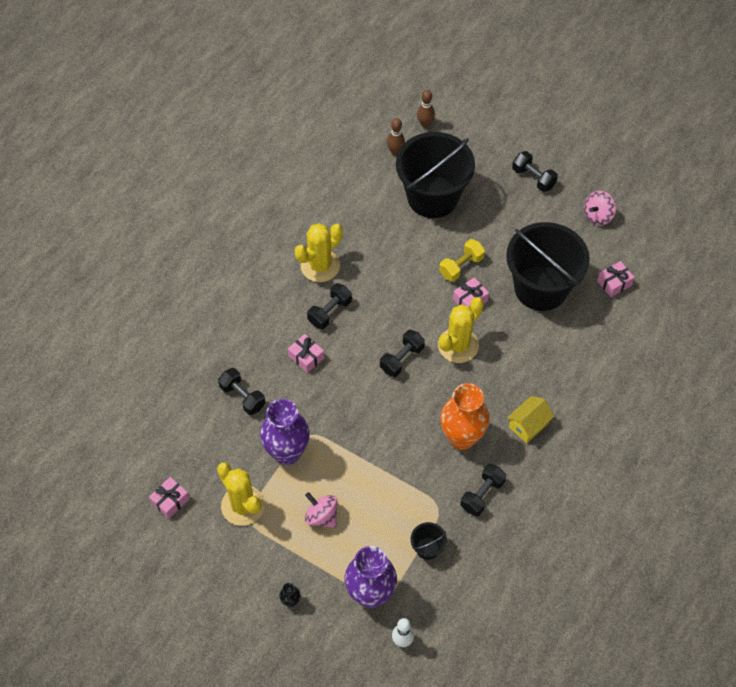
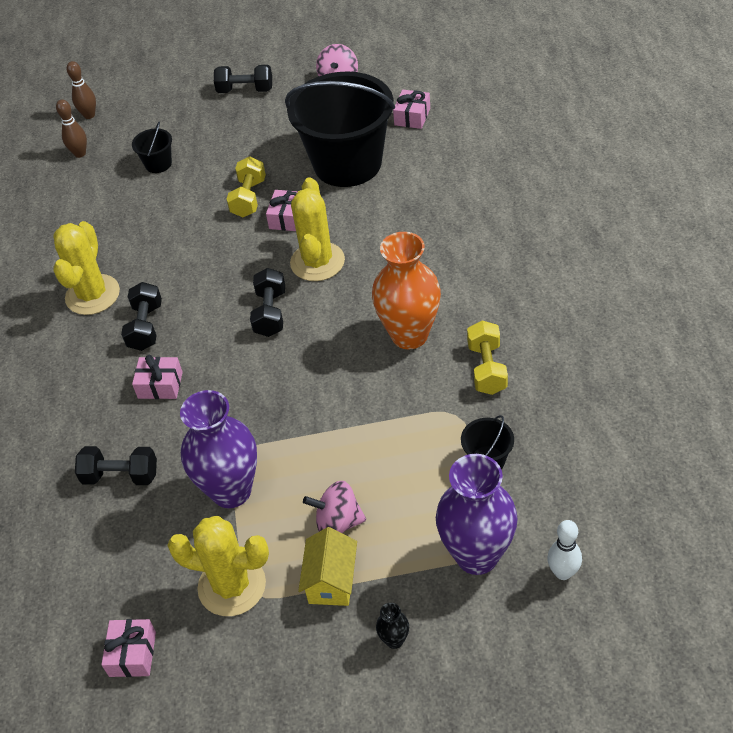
camera: 35 degrees left, 10 degrees down
black bucket [396,132,475,218] -> black bucket [132,122,172,173], size x0.40
black dumbbell [460,464,506,516] -> yellow dumbbell [467,321,508,395]
yellow house [507,396,555,443] -> yellow house moved to [298,527,357,606]

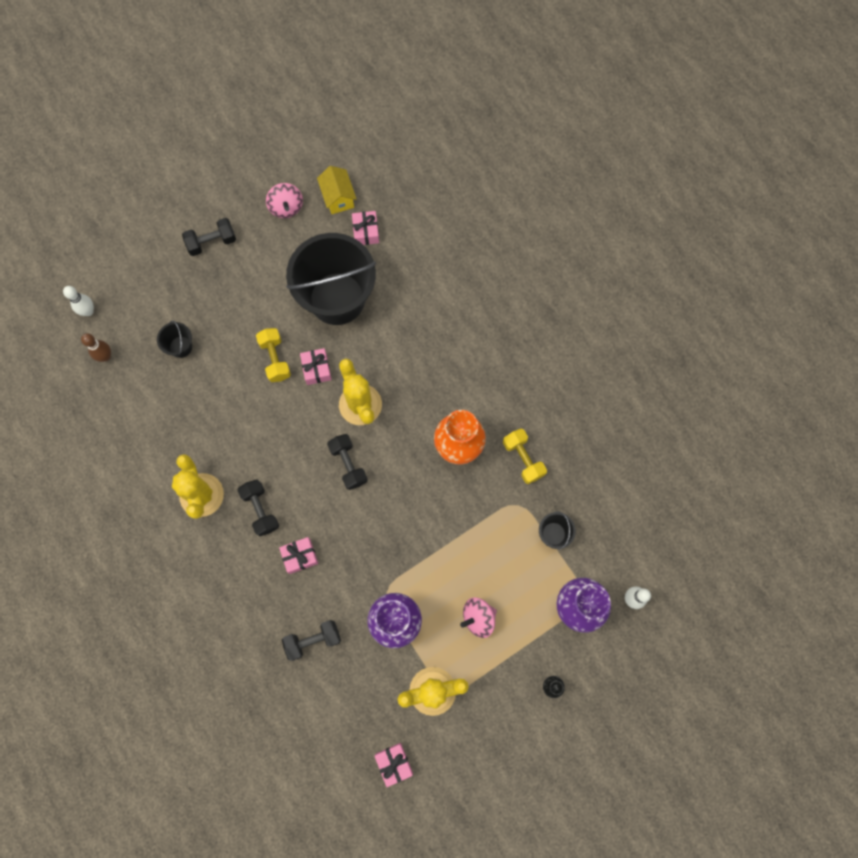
camera: 30 degrees left, 25 degrees up
brown bowling pin [67,61,96,119] -> white bowling pin [63,286,94,316]
yellow house [298,527,357,606] -> yellow house moved to [317,166,356,214]

